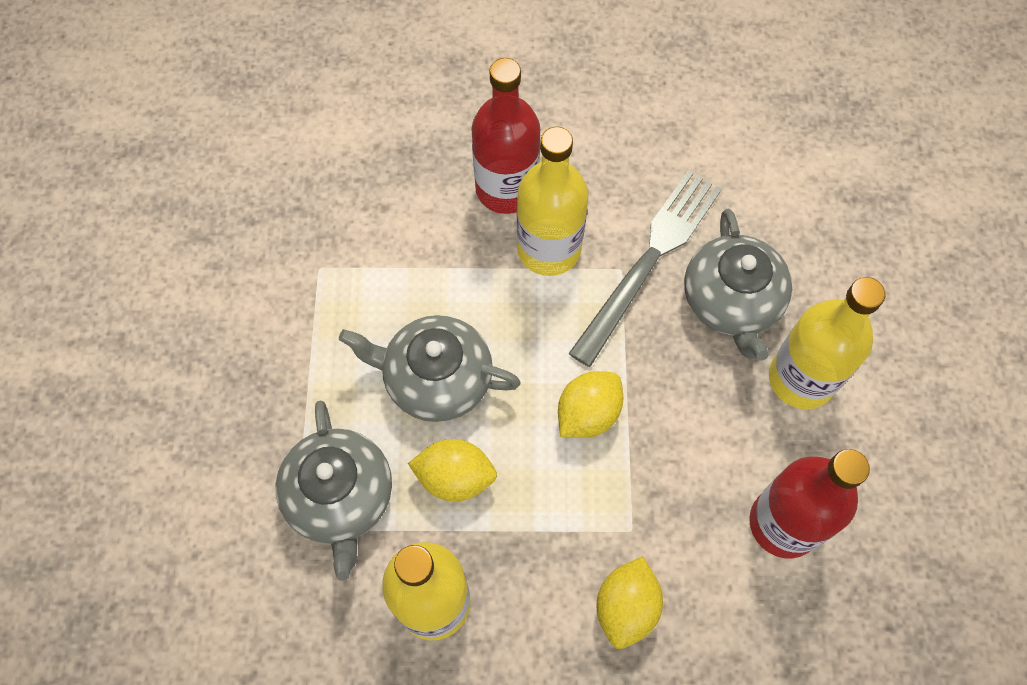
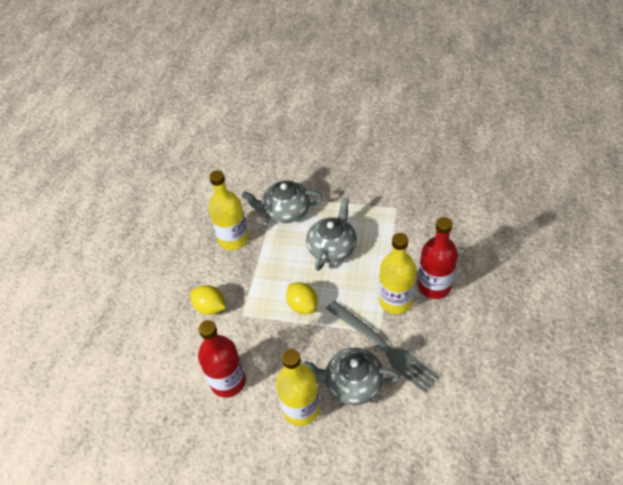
camera: 105 degrees right, 15 degrees down
yellow lemon [408,439,497,502] -> none

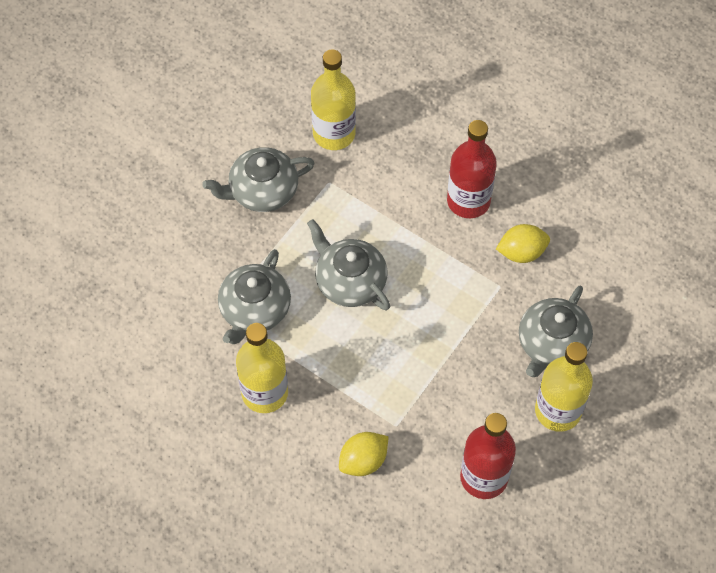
camera: 70 degrees left, 10 degrees up
yellow lemon [286,282,318,314] -> yellow lemon moved to [496,224,550,263]
grey fork [326,300,440,393] -> none
yellow bottle [379,233,416,314] -> yellow bottle moved to [311,49,356,150]
none -> grey teapot [202,147,315,212]

